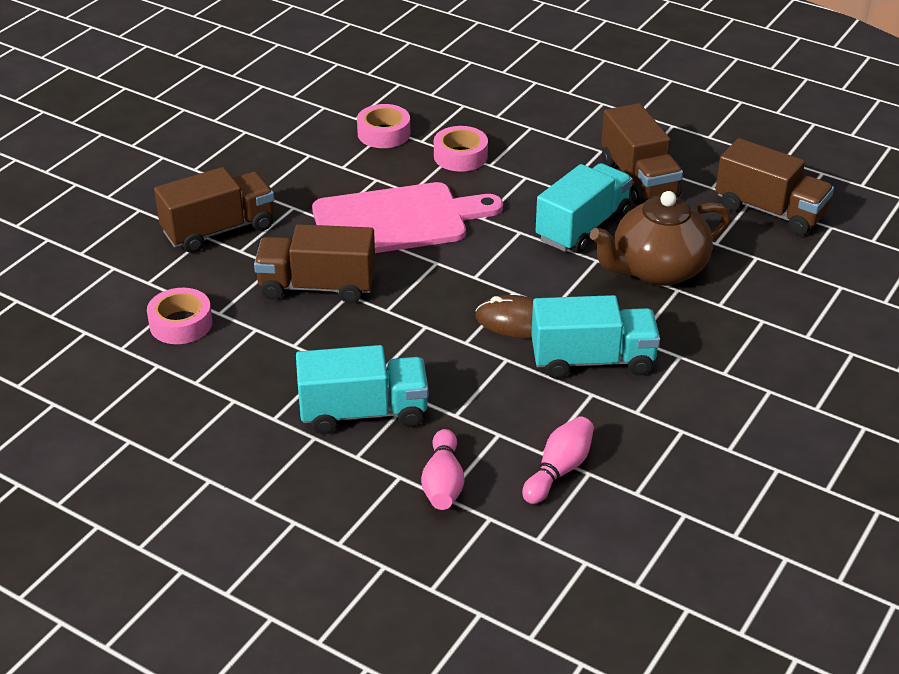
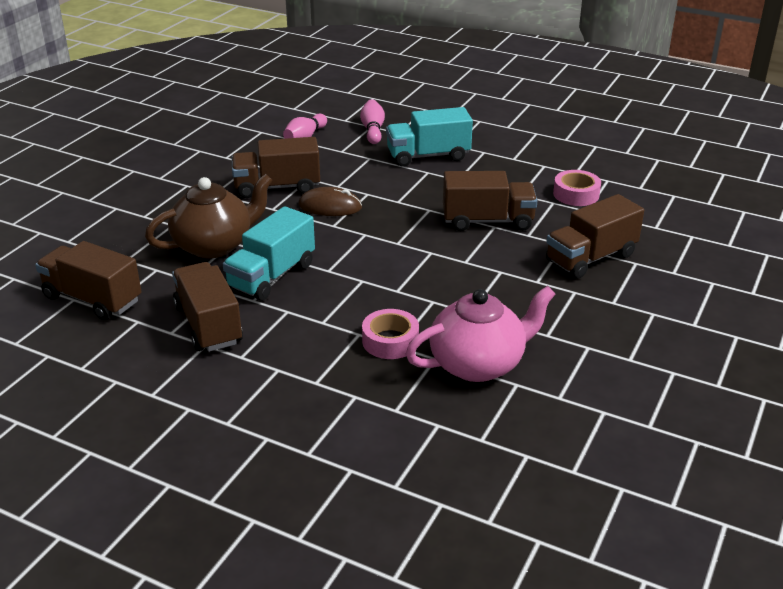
camera: 175 degrees right, 5 degrees down
pink cutting board [312,182,503,253] -> none
pink tape [357,104,410,148] -> pink teapot [406,286,555,382]
turquoise truck [531,295,660,379] -> brown truck [232,137,320,198]

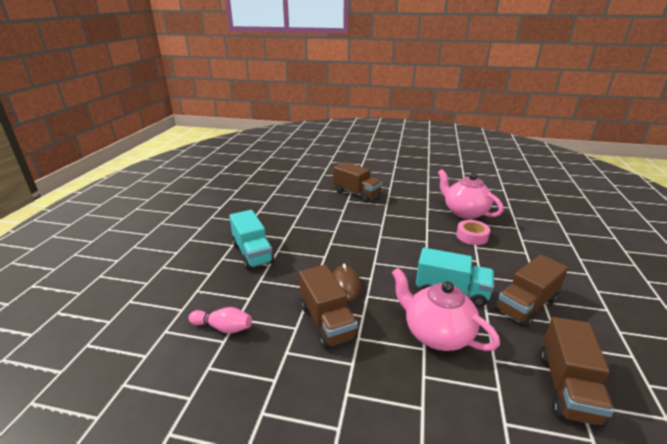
camera: 105 degrees left, 5 degrees down
brown teapot [145,174,273,258] -> pink teapot [391,268,500,351]
pink bowling pin [360,100,385,144] -> none
brown truck [443,171,537,231] -> none
pink tape [553,170,601,206] -> none

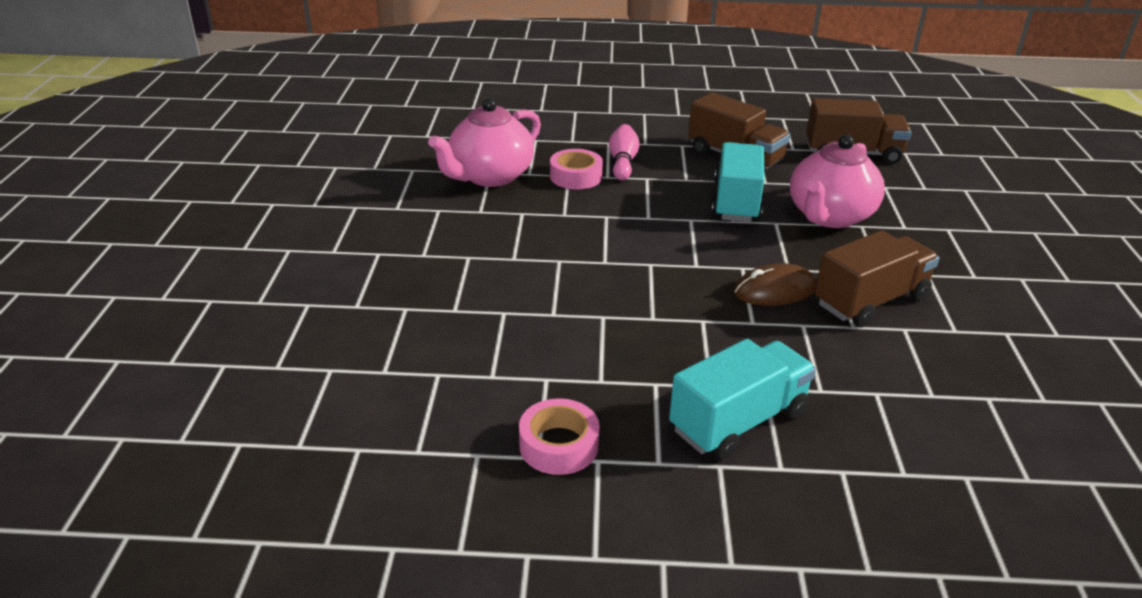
camera: 100 degrees left, 5 degrees up
pink bowling pin [188,307,252,334] -> pink bowling pin moved to [609,124,640,180]
brown truck [333,162,383,203] -> none
none -> pink tape [519,398,600,475]

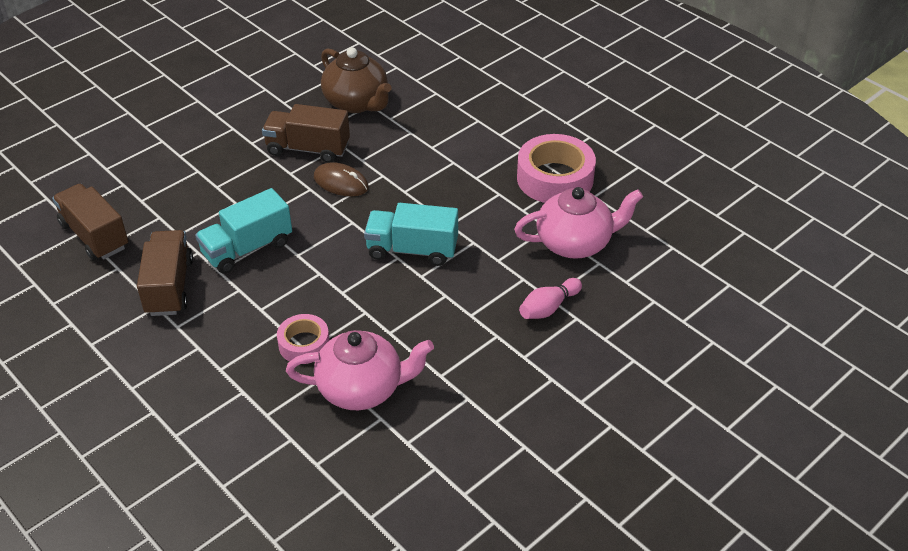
camera: 135 degrees left, 10 degrees up
pink tape [519,398,600,475] -> pink tape [517,134,596,203], size x1.74
pink bowling pin [609,124,640,180] -> pink bowling pin moved to [519,278,582,319]
turquoise truck [669,339,816,460] -> turquoise truck moved to [364,203,458,266]
pink teapot [790,135,885,228] -> pink teapot moved to [514,187,643,259]
none -> brown teapot [321,47,392,113]

